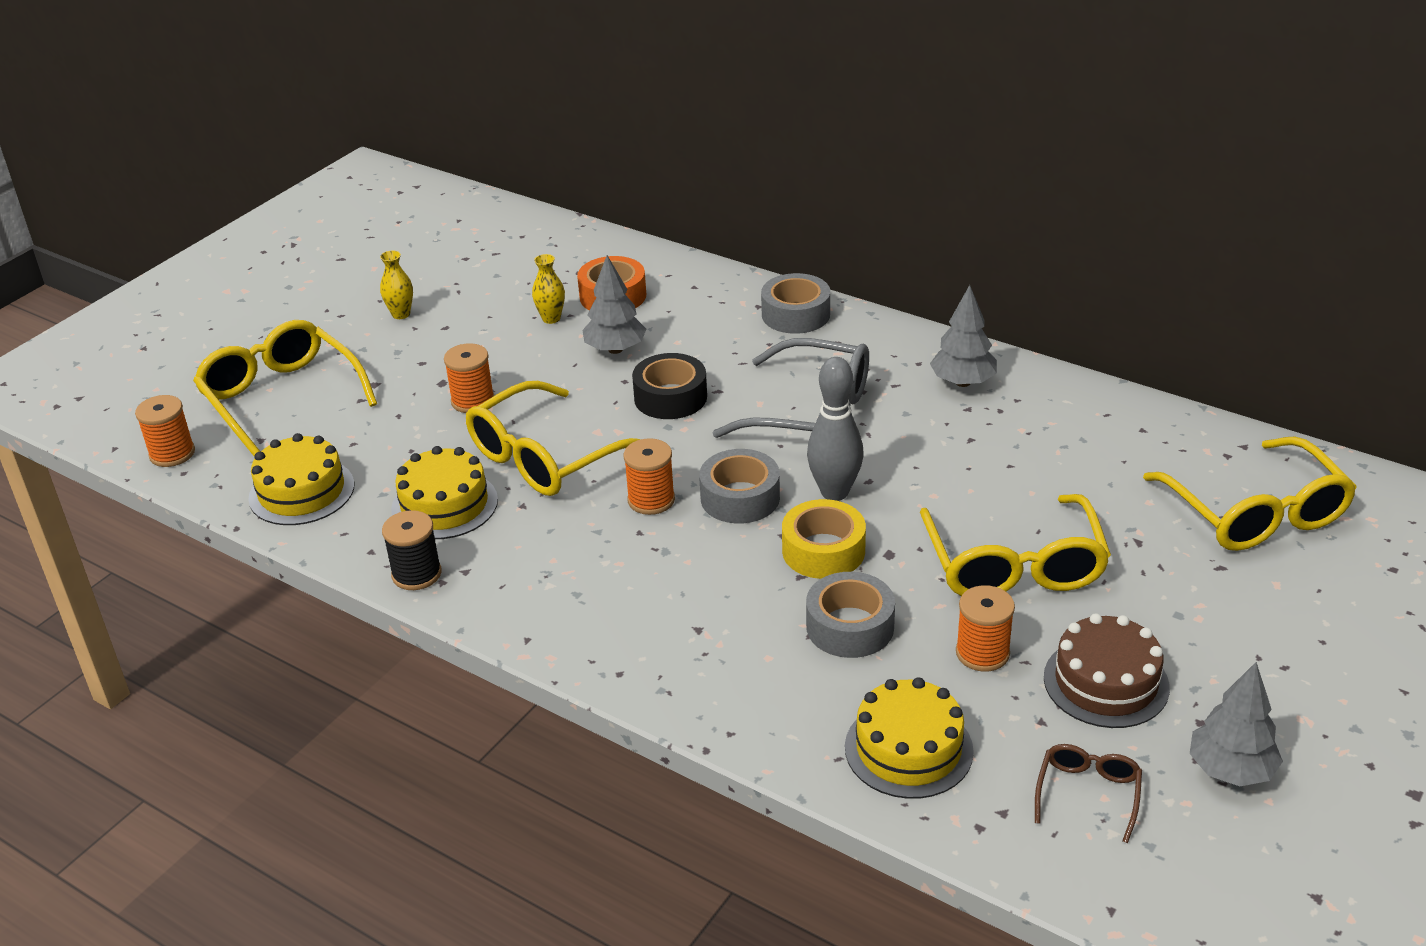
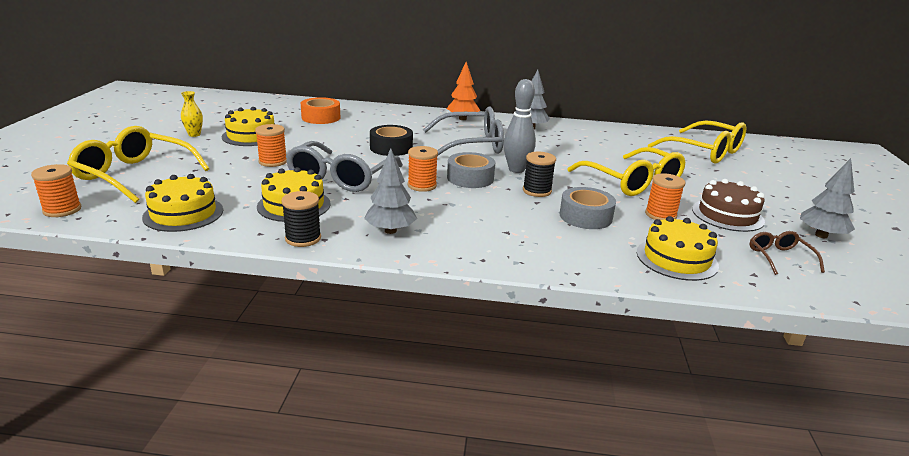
camera: 30 degrees left, 10 degrees down
yellow glasses [466,381,641,496] -> grey glasses [286,141,403,192]
yellow vase [532,254,565,324] -> none
grey tree [582,255,646,354] -> grey tree moved to [364,148,417,234]
grey tape [761,273,830,334] -> none
yellow tape [782,499,866,579] -> black spool [523,152,556,197]
none -> yellow cake [222,107,275,146]
none -> orange tree [447,62,480,120]

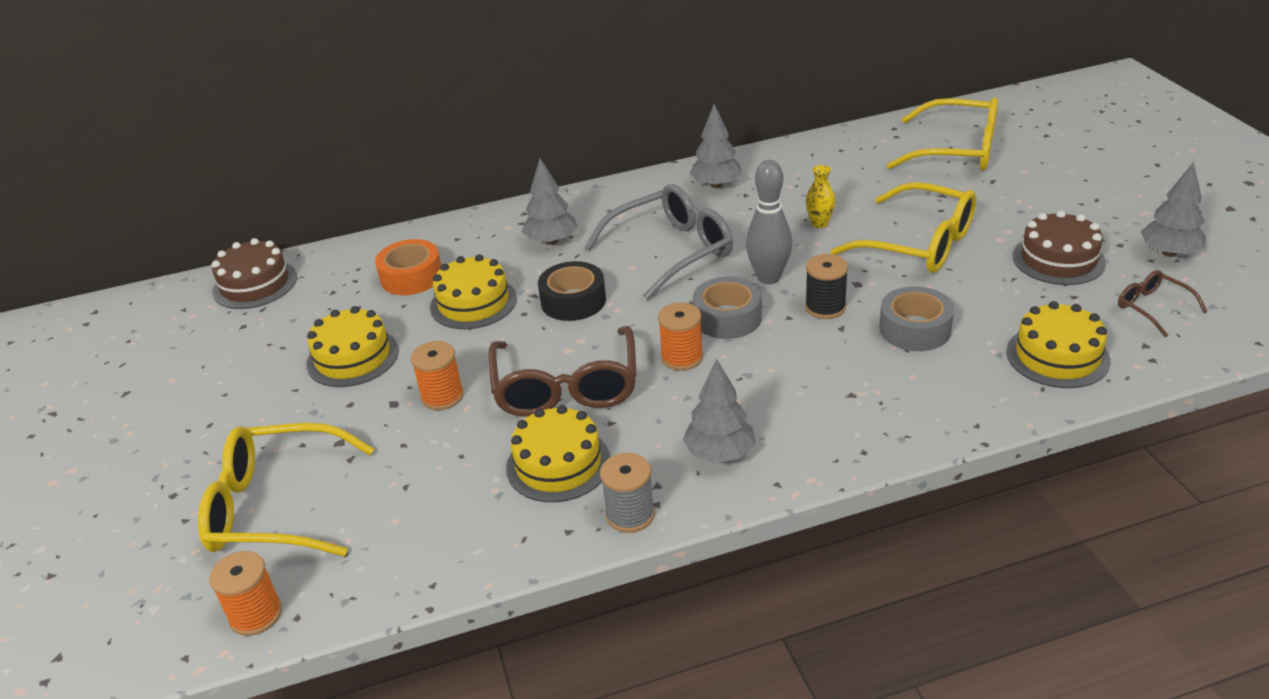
camera: 20 degrees left, 10 degrees up
yellow cake [142,174,223,232] -> yellow cake moved to [430,254,517,329]
yellow vase [181,91,203,137] -> yellow vase moved to [806,165,836,228]
black spool [281,191,321,247] -> grey spool [600,453,655,533]
grey glasses [286,141,403,192] -> brown glasses [488,326,637,417]
orange tree [447,62,480,120] -> none
orange spool [645,173,685,220] -> none
none -> brown cake [212,238,297,309]
none -> grey tree [522,158,577,245]

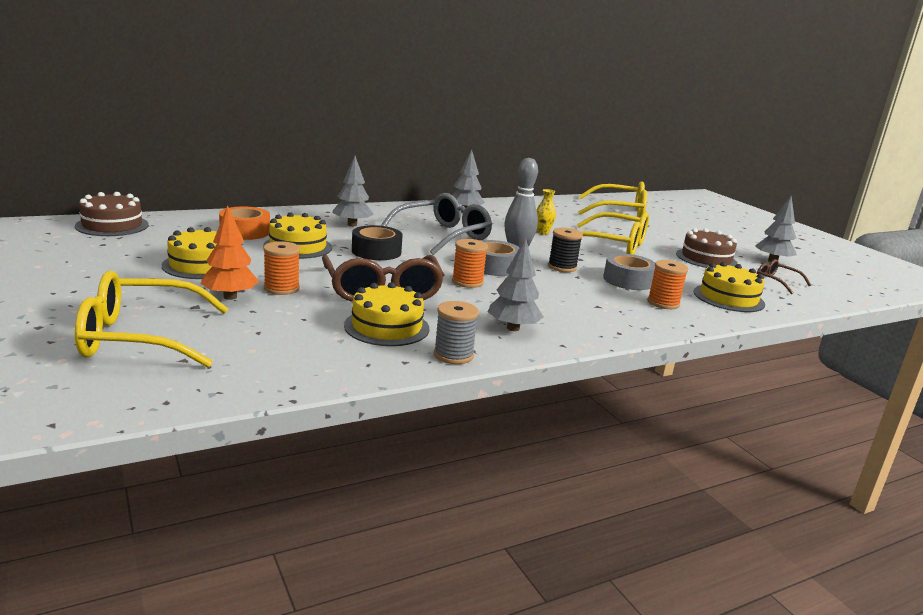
camera: 15 degrees left, 15 degrees down
orange spool [209,551,282,636] -> orange spool moved to [647,260,688,309]
none -> orange tree [200,205,259,300]

